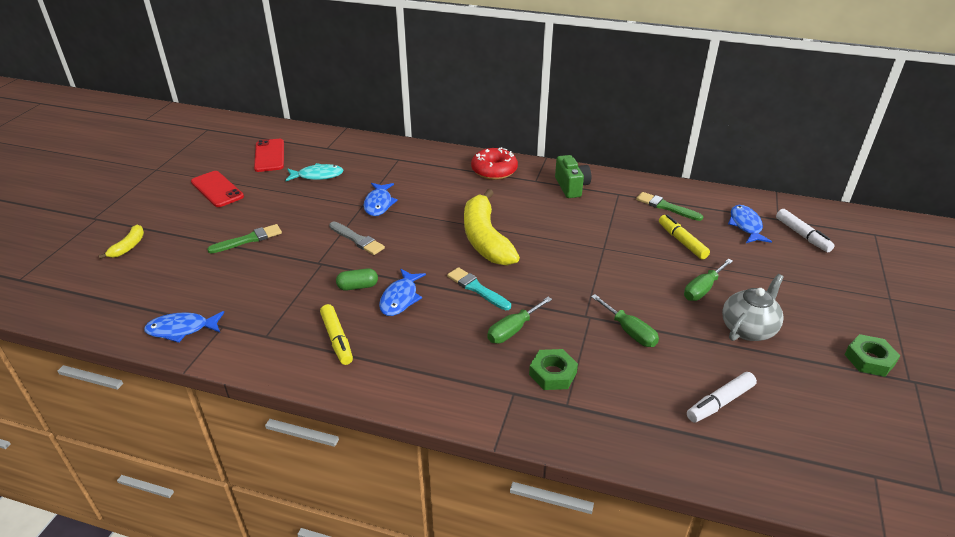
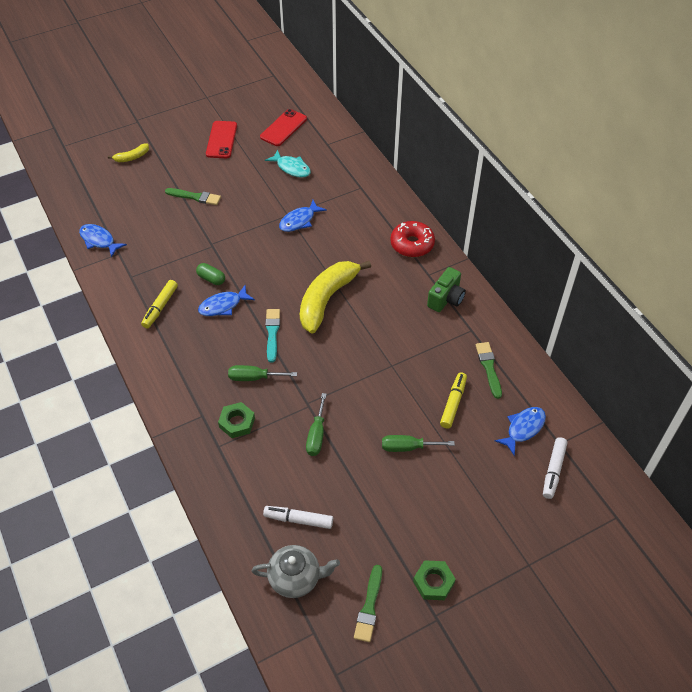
camera: 45 degrees right, 15 degrees up
grey brush [329,221,385,255] -> none
grey teapot [722,274,784,341] -> grey teapot moved to [252,545,340,598]
none -> green brush [354,565,382,642]

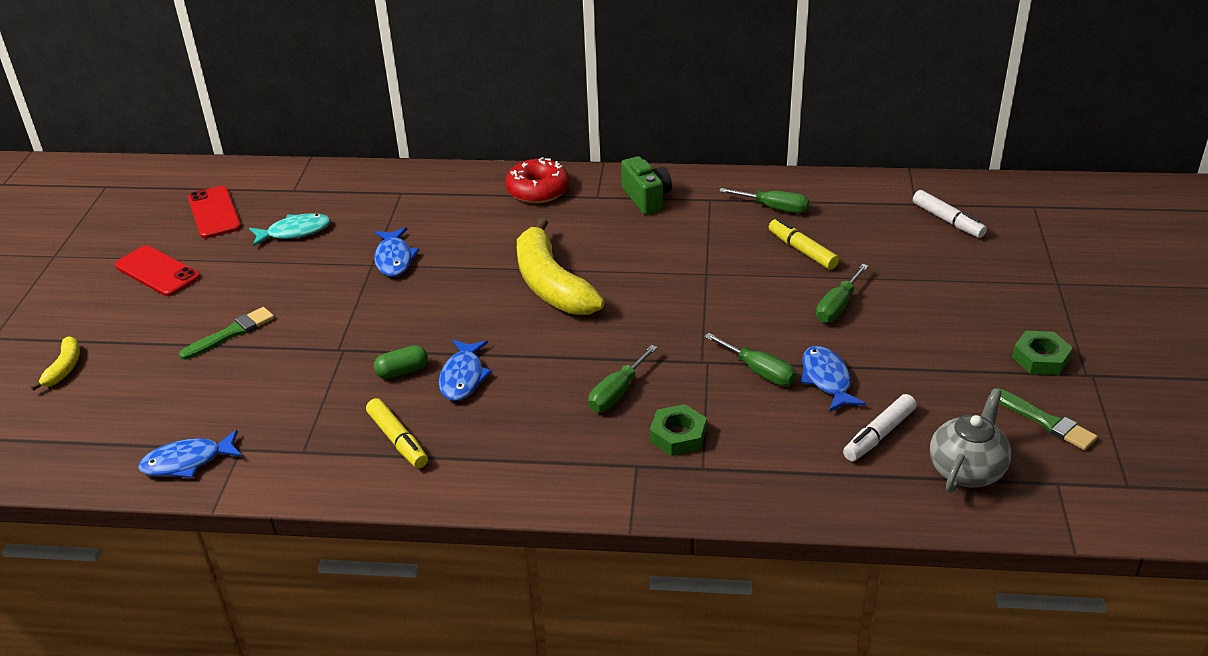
camera: 55 degrees left, 15 degrees down
turquoise brush [265,309,280,363] -> none
green brush [476,342,502,399] -> green screwdriver [719,188,809,213]
blue fish [495,407,546,456] -> blue fish moved to [800,346,866,412]

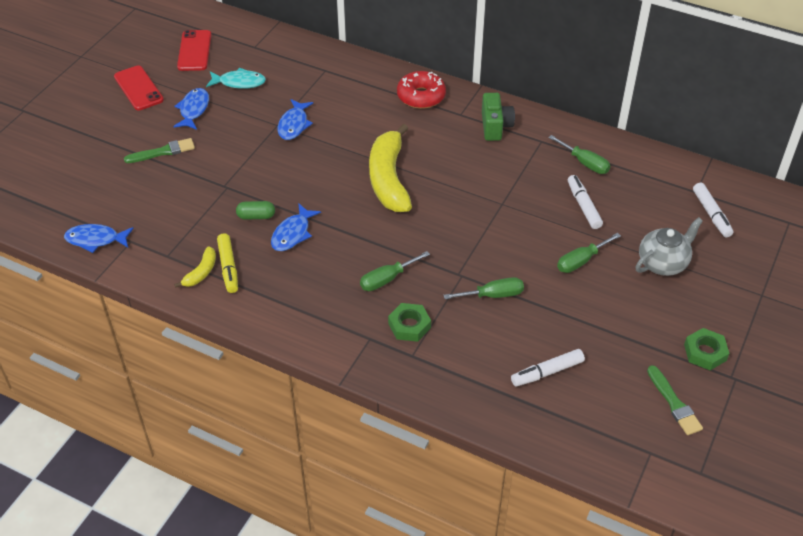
camera: 20 degrees right, 10 degrees up
yellow banana [30,336,80,391] -> yellow banana moved to [174,246,216,288]
green screwdriver [704,333,796,386] -> green screwdriver turned 75 degrees counterclockwise [444,277,524,299]
yellow marker [769,218,839,270] -> white marker [568,175,603,229]
blue fish [800,346,866,412] -> blue fish moved to [173,88,209,130]
grey teapot [930,389,1011,493] -> grey teapot moved to [635,217,703,276]

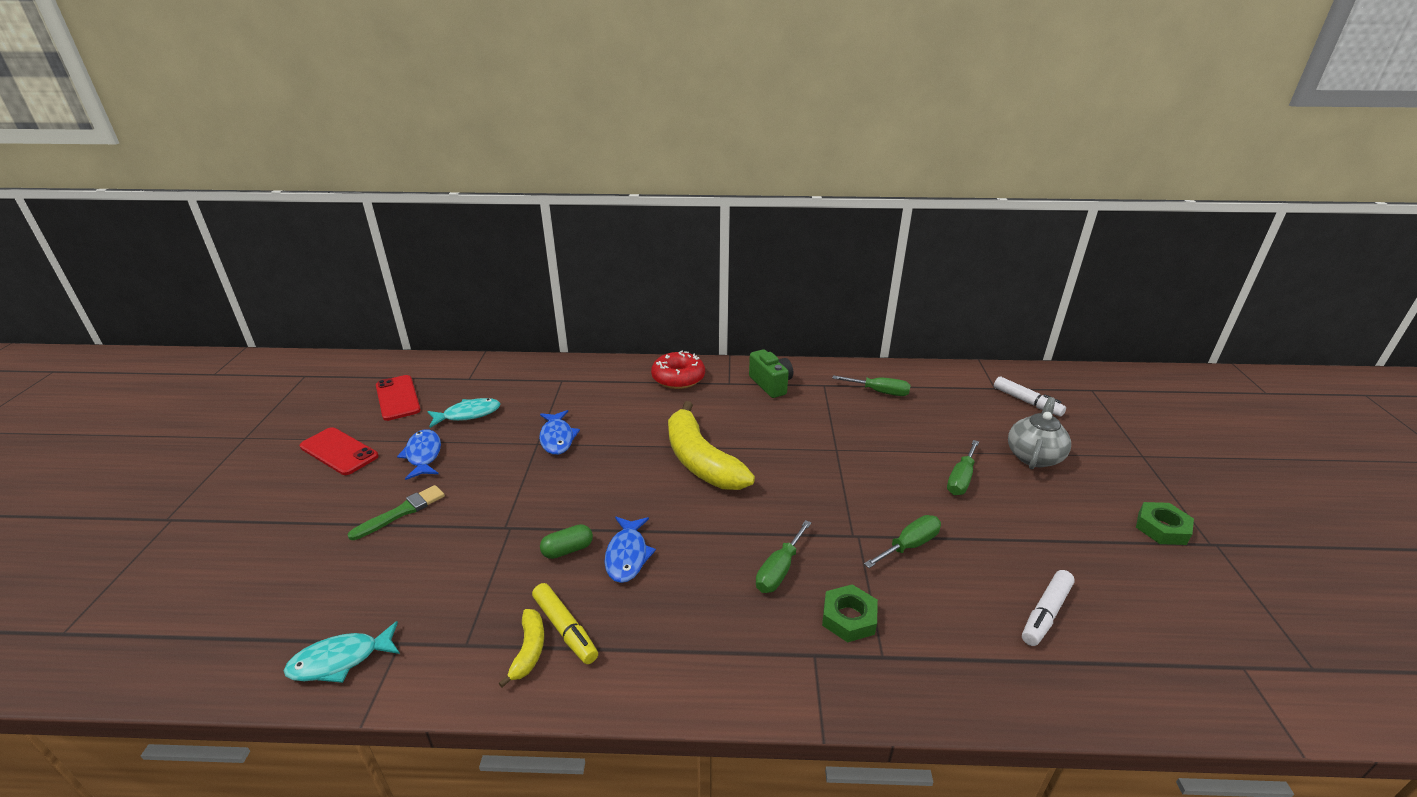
camera: 25 degrees left, 15 degrees down
blue fish [64,224,134,253] -> turquoise fish [284,621,400,683]
white marker [568,175,603,229] -> none
green brush [647,365,703,435] -> none

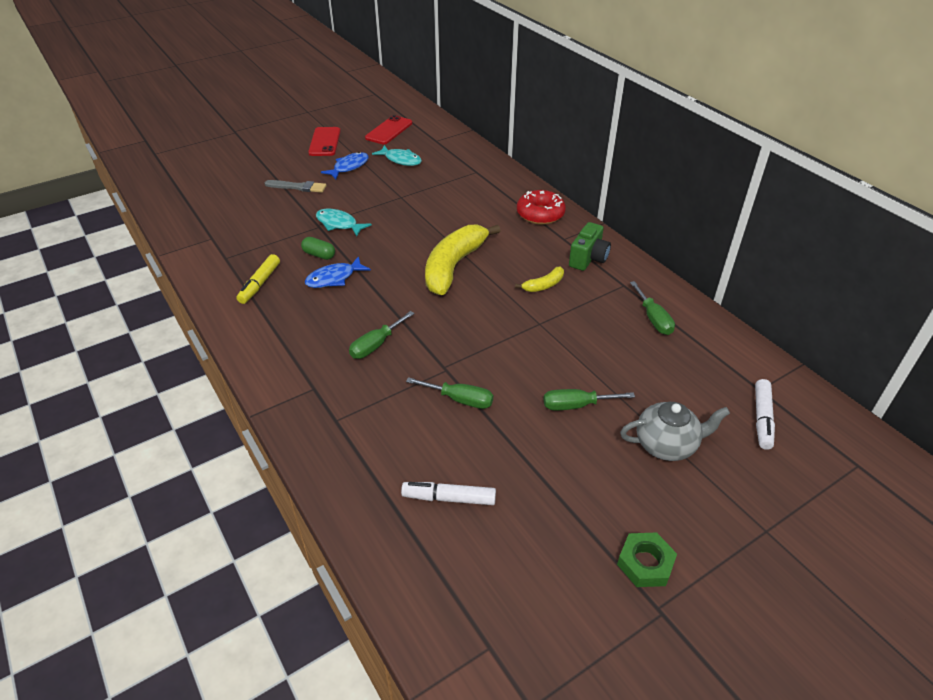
camera: 55 degrees right, 10 degrees up
turquoise fish [284,621,400,683] -> turquoise fish moved to [316,209,372,236]
green brush [348,485,445,540] -> grey brush [265,180,327,193]
yellow banana [499,609,544,688] -> yellow banana moved to [515,267,564,292]
blue fish [539,410,580,455] -> none
green screwdriver [756,520,811,593] -> green screwdriver turned 45 degrees counterclockwise [349,311,415,359]
green nut [822,584,878,642] -> none

